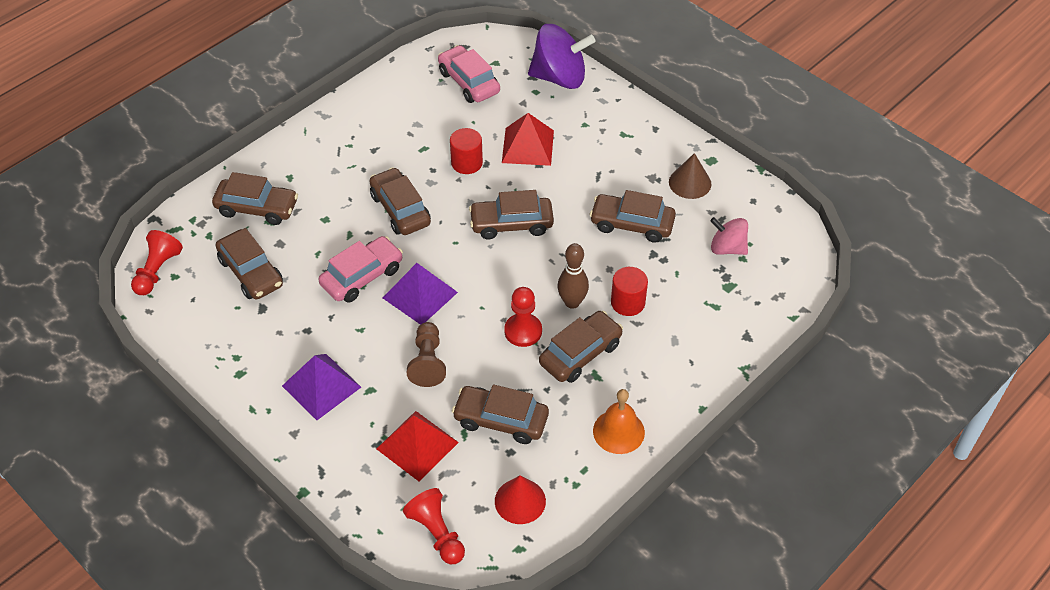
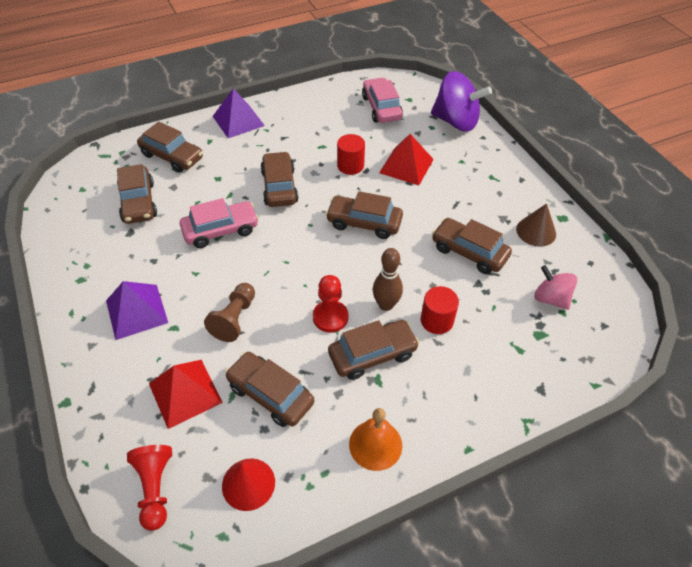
camera: 20 degrees right, 0 degrees up
red pawn [131,230,183,295] -> none
purple pyramid [383,263,458,325] -> purple pyramid moved to [213,88,265,138]

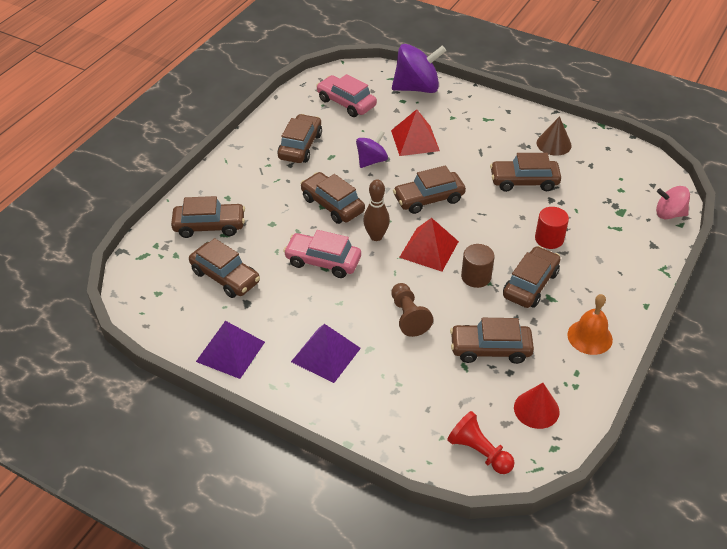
camera: 35 degrees left, 5 degrees down
red pyramid [149,360,223,429] -> red pyramid moved to [399,218,459,272]
pink car [180,198,259,248] -> pink car turned 105 degrees counterclockwise [283,230,361,278]
purple pyramid [213,88,265,138] -> purple pyramid moved to [196,321,265,379]
red pawn [313,275,349,333] -> brown cylinder [461,244,495,288]
red cylinder [337,134,365,175] -> purple spinning top [356,131,388,168]
brown bowling pin [373,248,403,311] -> brown bowling pin moved to [363,180,390,241]
pink spinning top [534,265,577,310] -> pink spinning top moved to [656,186,690,219]
none -> brown car [277,114,322,163]

